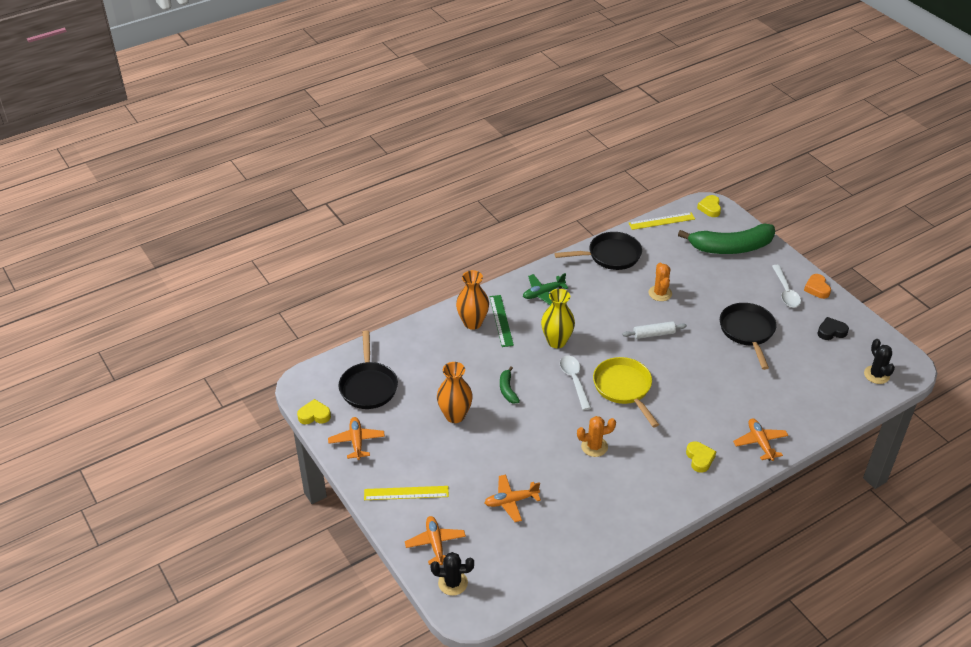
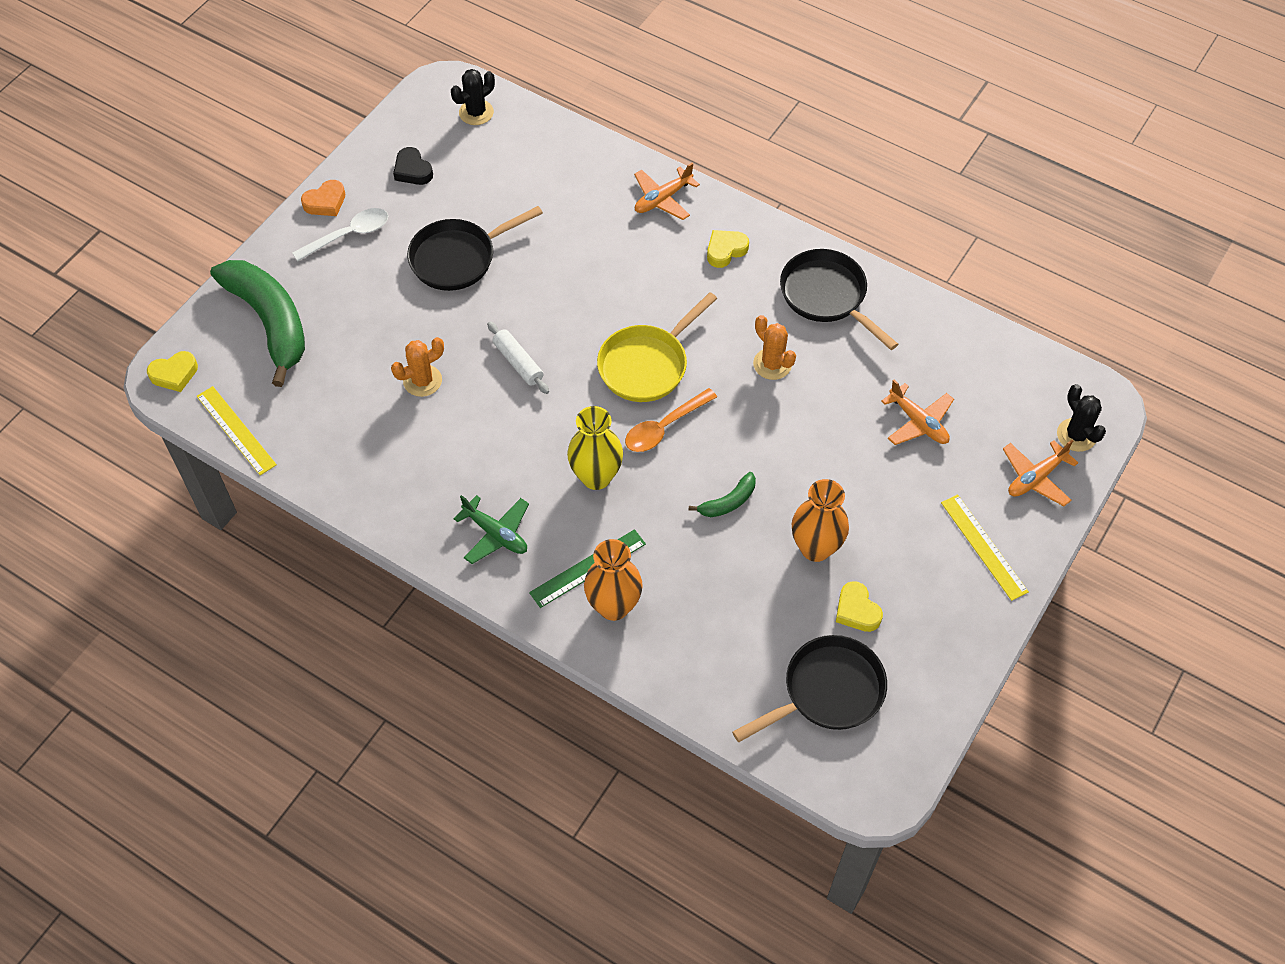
camera: 115 degrees left, 15 degrees up
yellow heart [297,399,331,424] -> yellow heart moved to [836,581,883,632]
orange plane [328,417,385,460] -> none
black pan [555,232,642,270] -> black pan moved to [780,249,898,350]
white spoon [560,356,591,410] -> orange spoon [625,388,717,452]

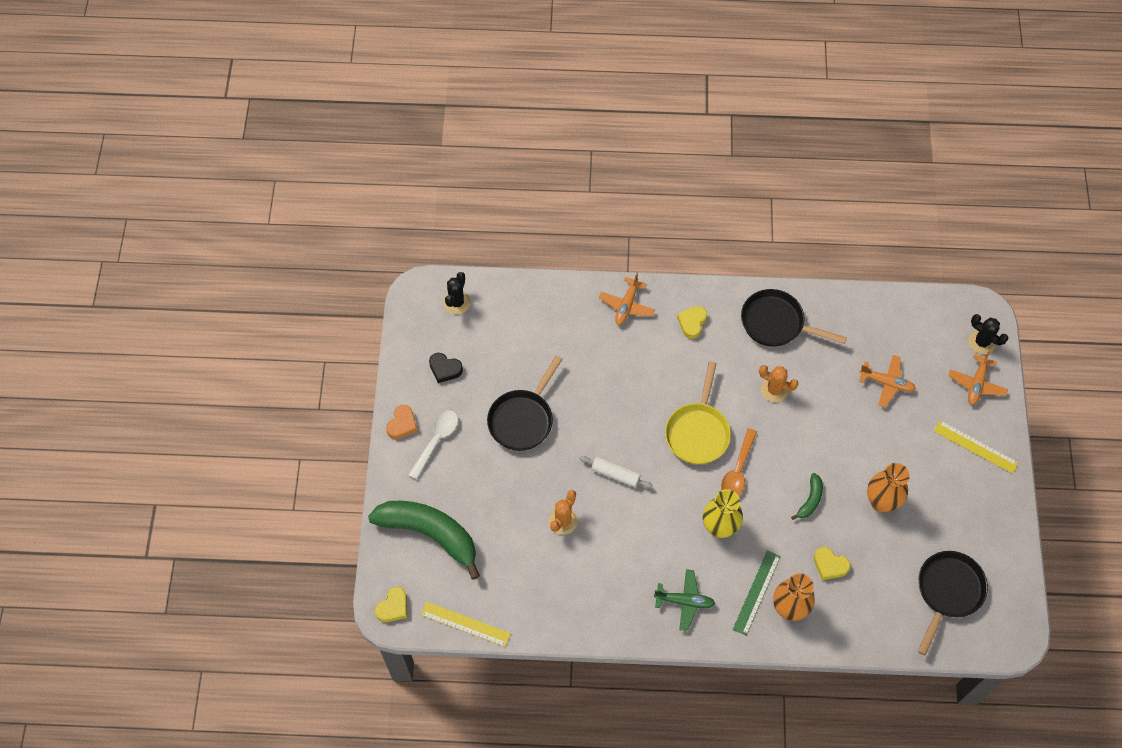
camera: 30 degrees left, 5 degrees up
yellow heart [836,581,883,632] -> yellow heart moved to [814,547,850,580]

